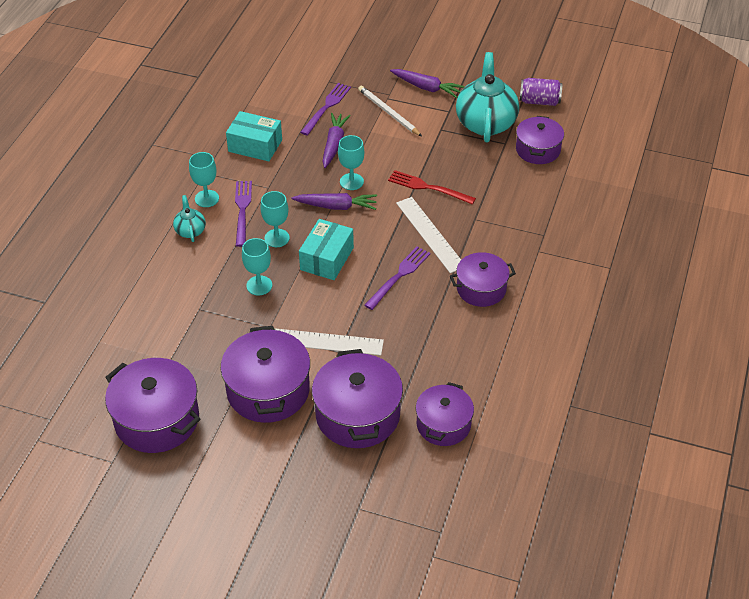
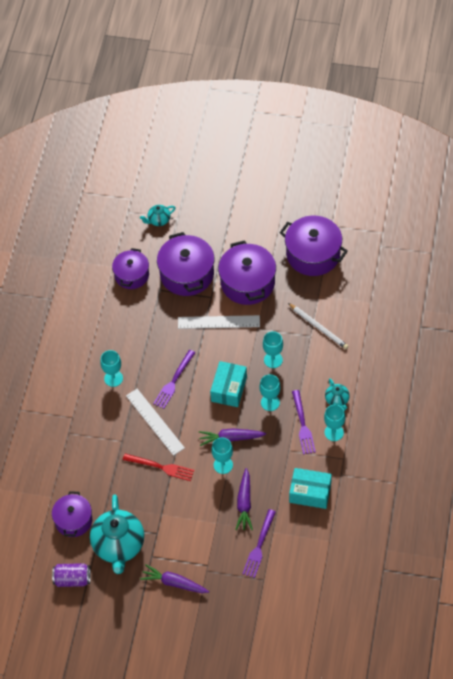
camera: 175 degrees right, 10 degrees up
white pencil [358,86,422,136] -> white pencil moved to [288,303,349,349]
purple pot [450,252,516,307] -> turquoise goblet [100,350,123,387]
none -> turquoise teapot [140,205,176,226]

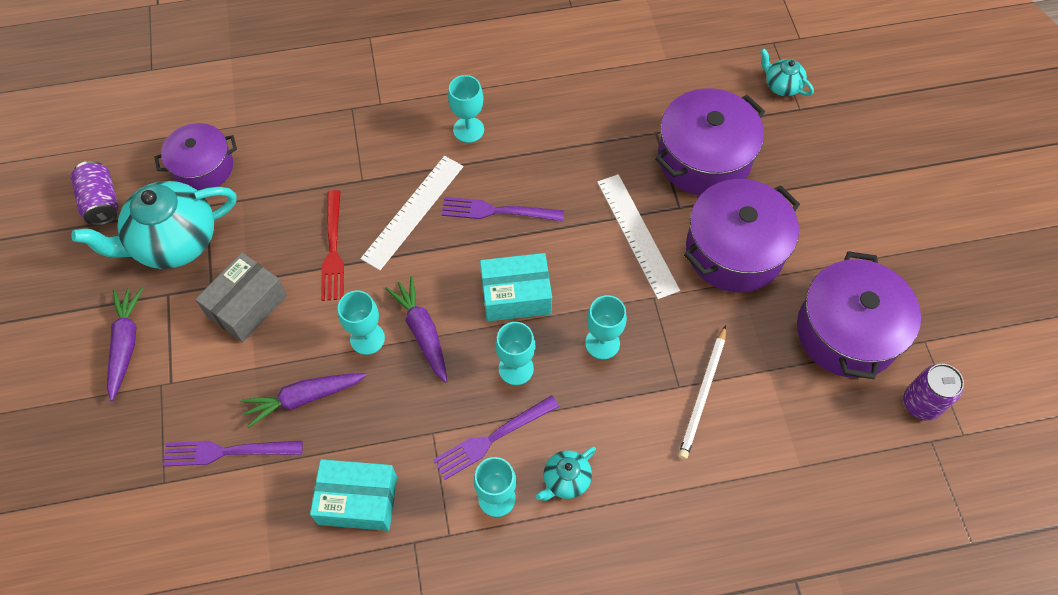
camera: 65 degrees right, 5 degrees up
purple pot [112,248,149,289] -> none
turquoise box [289,468,332,509] -> turquoise box turned 75 degrees counterclockwise [310,459,397,531]
none -> grey box [195,253,287,343]
none -> purple can [903,364,964,421]

